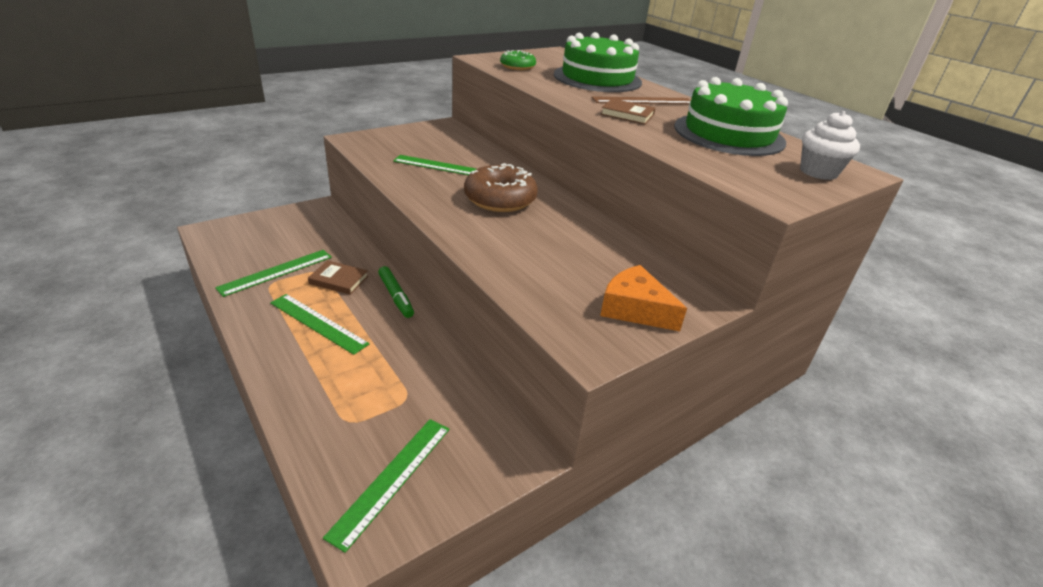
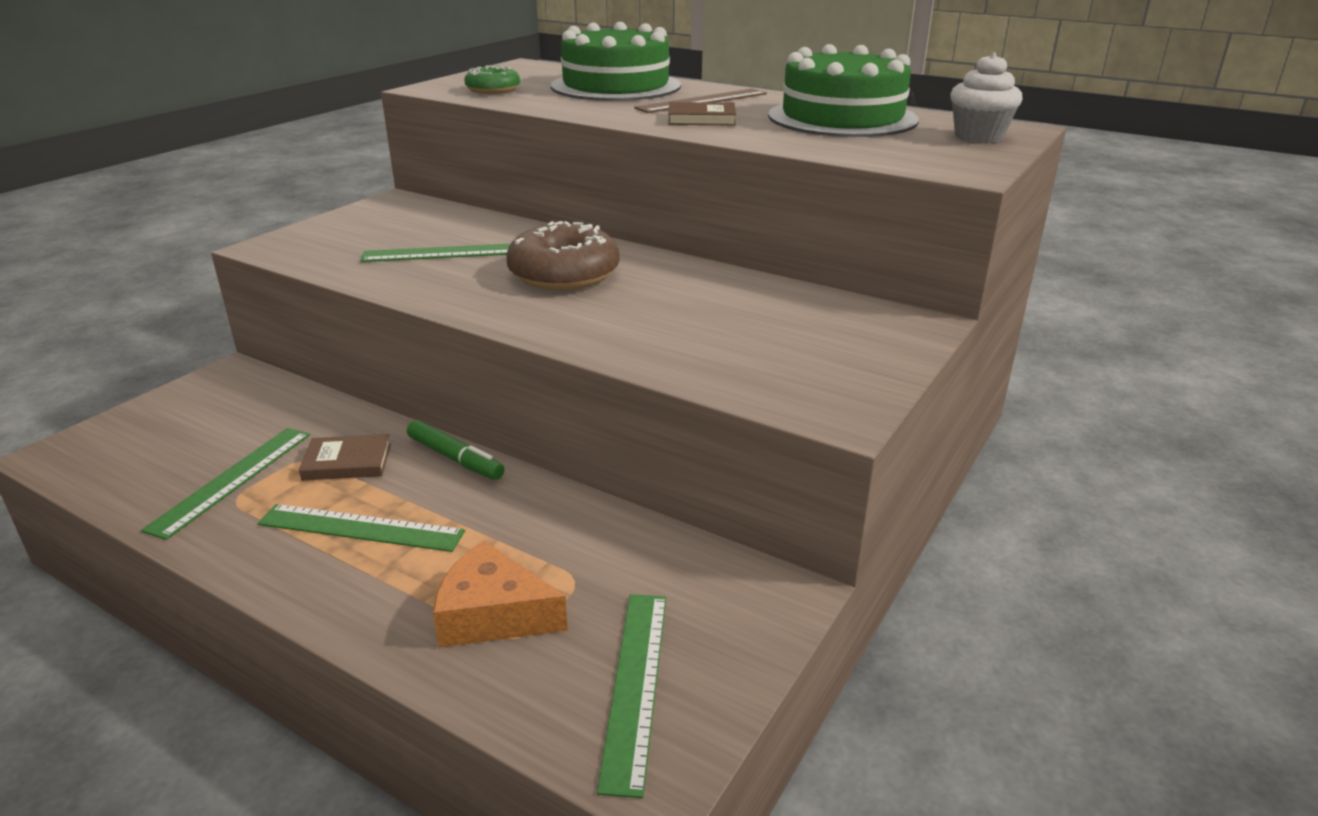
camera: 20 degrees left, 5 degrees down
orange cheese [600,265,687,331] -> orange cheese moved to [433,540,568,648]

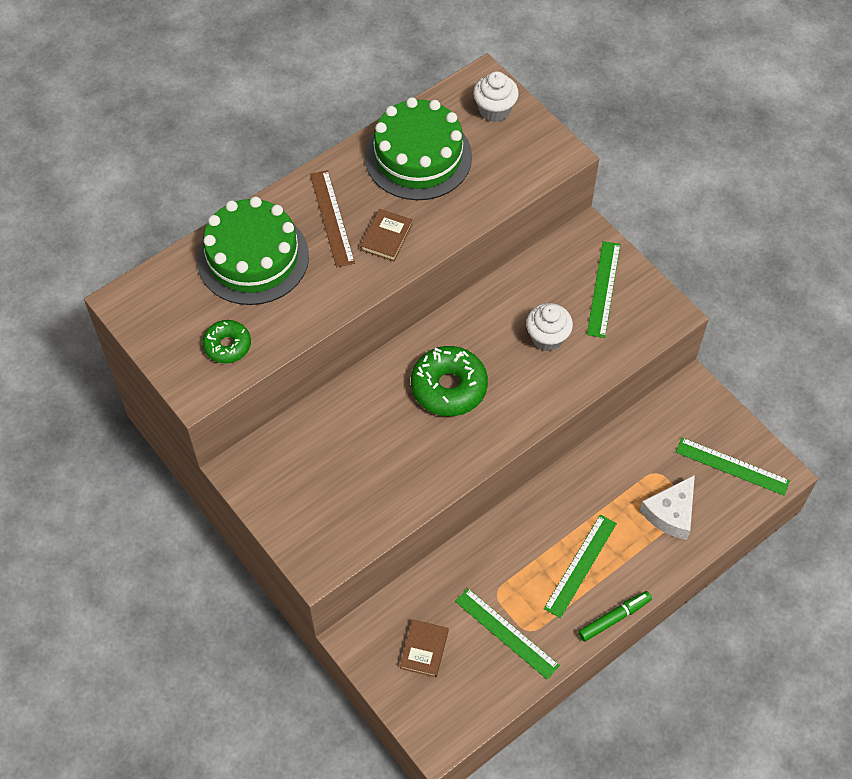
camera: 70 degrees left, 30 degrees up
brown book [299,434,391,480] -> brown book moved to [400,619,449,677]
green ruler [360,244,510,262] -> green ruler moved to [587,241,621,338]
green marker [407,420,504,480] -> green marker moved to [578,591,652,642]
orange cheese [433,540,568,648] -> white cheese [640,475,695,540]
brown donut [506,221,619,290] -> green donut [411,346,488,416]
none -> white cupcake [526,303,573,351]

